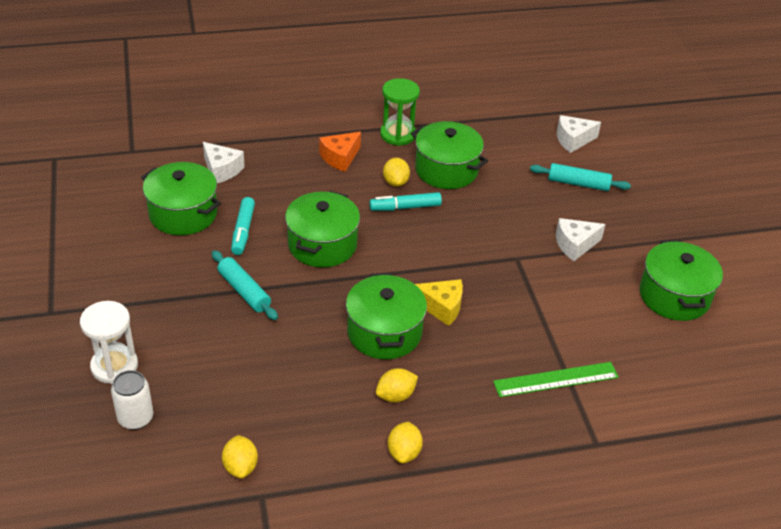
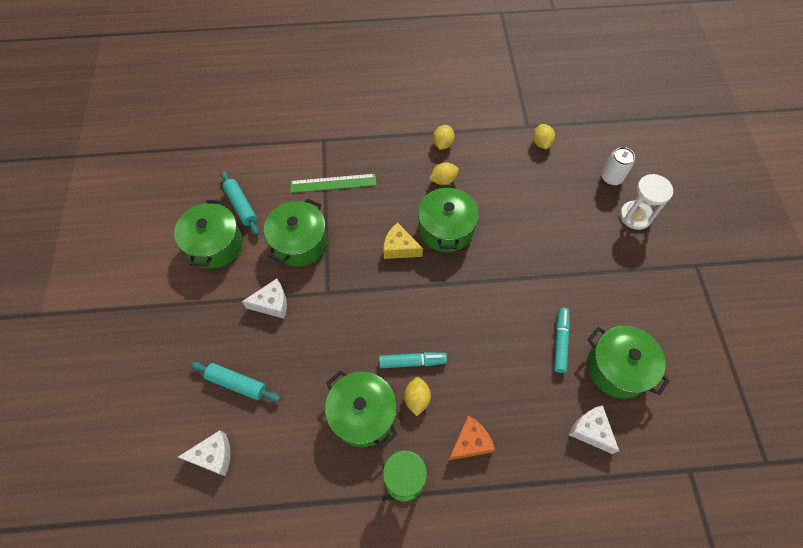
camera: 170 degrees left, 20 degrees up
turquoise rolling pin [212,250,278,320] -> turquoise rolling pin moved to [221,171,259,235]
green pot [285,191,360,267] -> green pot moved to [264,198,327,267]

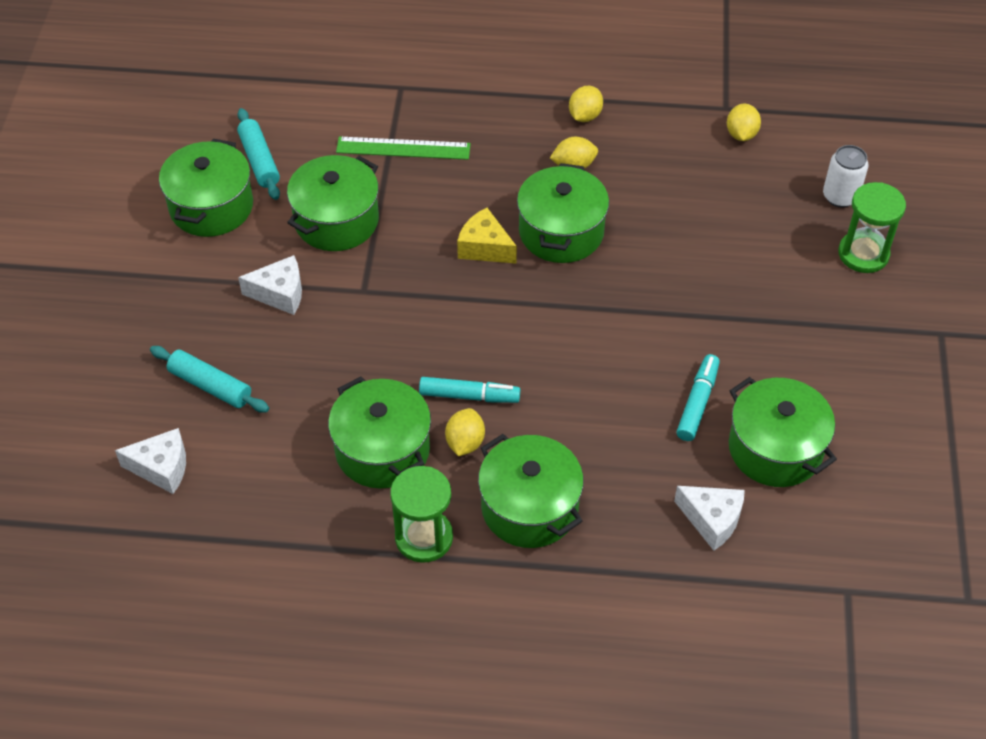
camera: 10 degrees right, 10 degrees down
orange cheese [448,415,495,461] -> green pot [478,434,584,548]
white cheese [569,405,619,454] -> white cheese turned 150 degrees clockwise [674,486,745,551]
white hourglass [620,174,673,230] -> green hourglass [838,182,906,273]

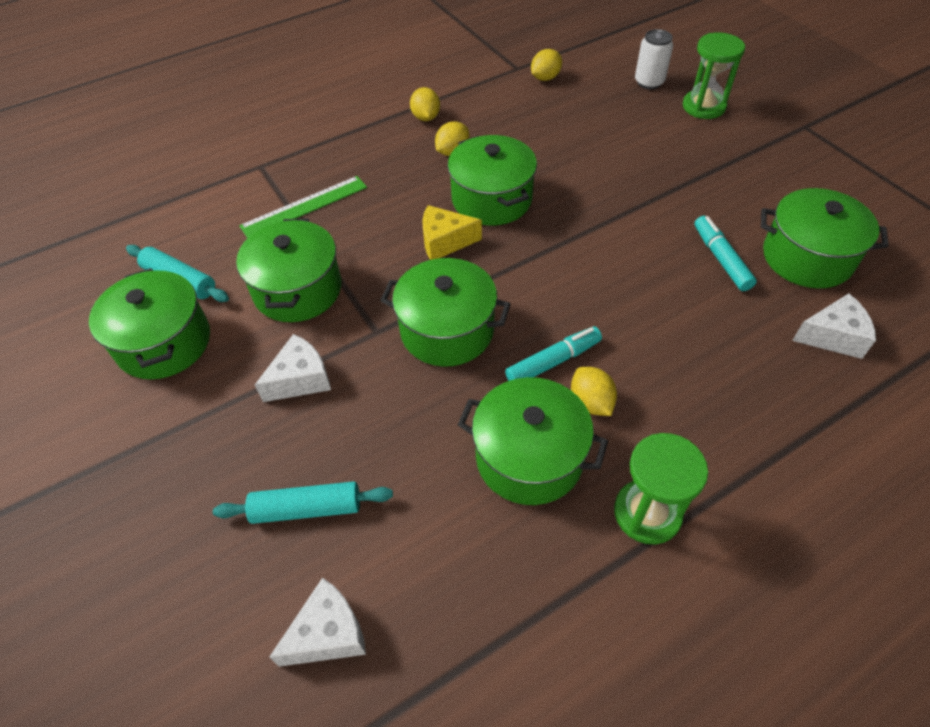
camera: 35 degrees left, 0 degrees up
green pot [478,434,584,548] -> green pot moved to [380,258,511,367]
yellow lemon [727,104,761,141] -> yellow lemon turned 75 degrees clockwise [531,49,562,81]

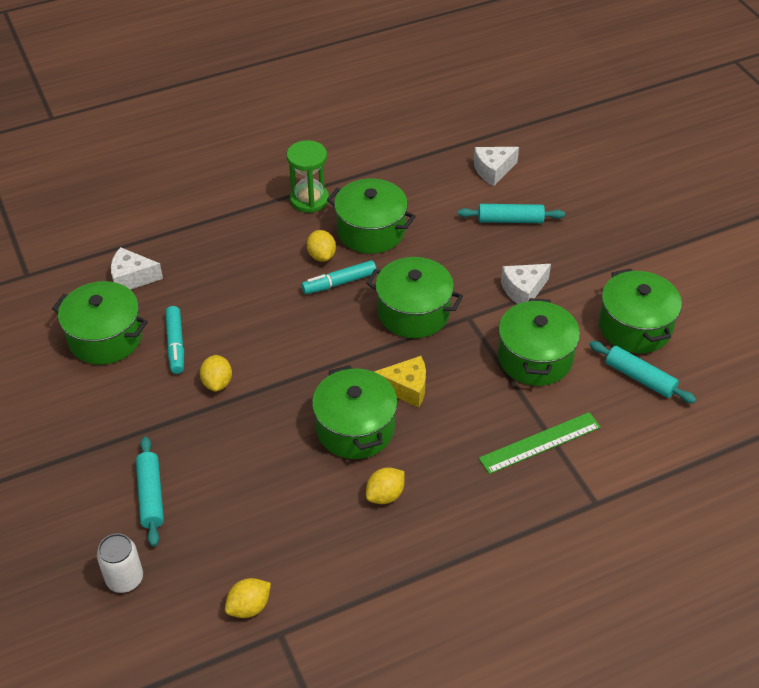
camera: 175 degrees left, 5 degrees down
yellow lemon [410,87,440,121] -> yellow lemon moved to [200,355,232,392]
green hourglass [683,32,745,119] -> none
none -> turquoise rolling pin [136,436,164,547]

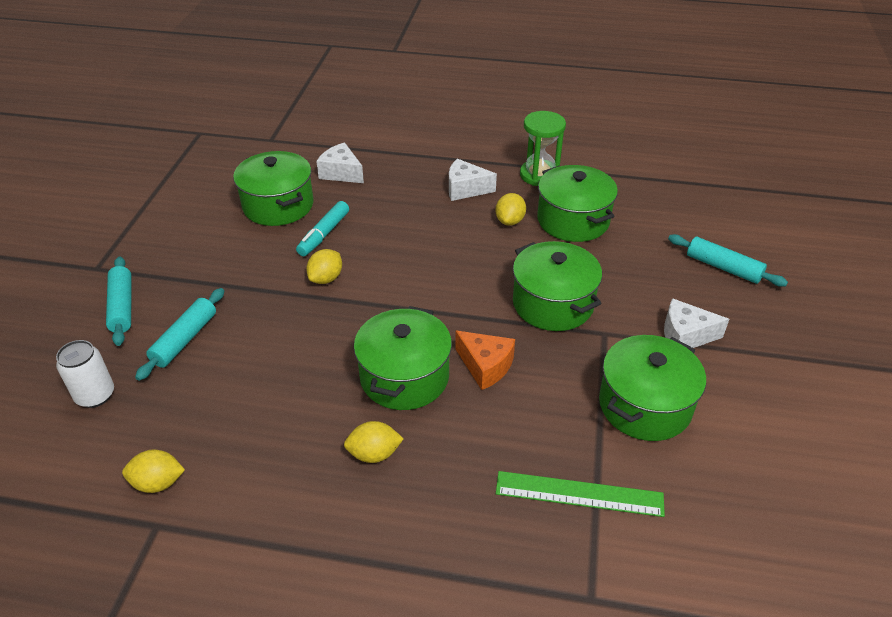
camera: 35 degrees right, 5 degrees down
turquoise marker [301,260,376,294] -> none
yellow cheese [374,356,426,408] -> orange cheese [455,331,515,390]
white cheese [474,147,519,186] -> white cheese moved to [449,159,497,201]
turquoise rolling pin [589,341,696,403] -> turquoise rolling pin moved to [106,257,131,346]
green pot [599,268,682,353] -> none

